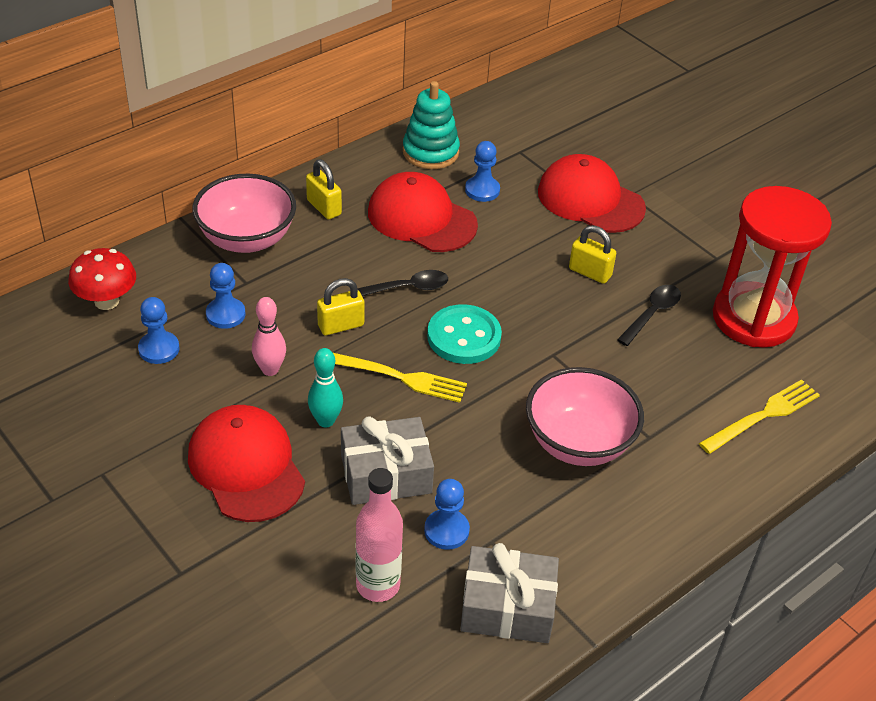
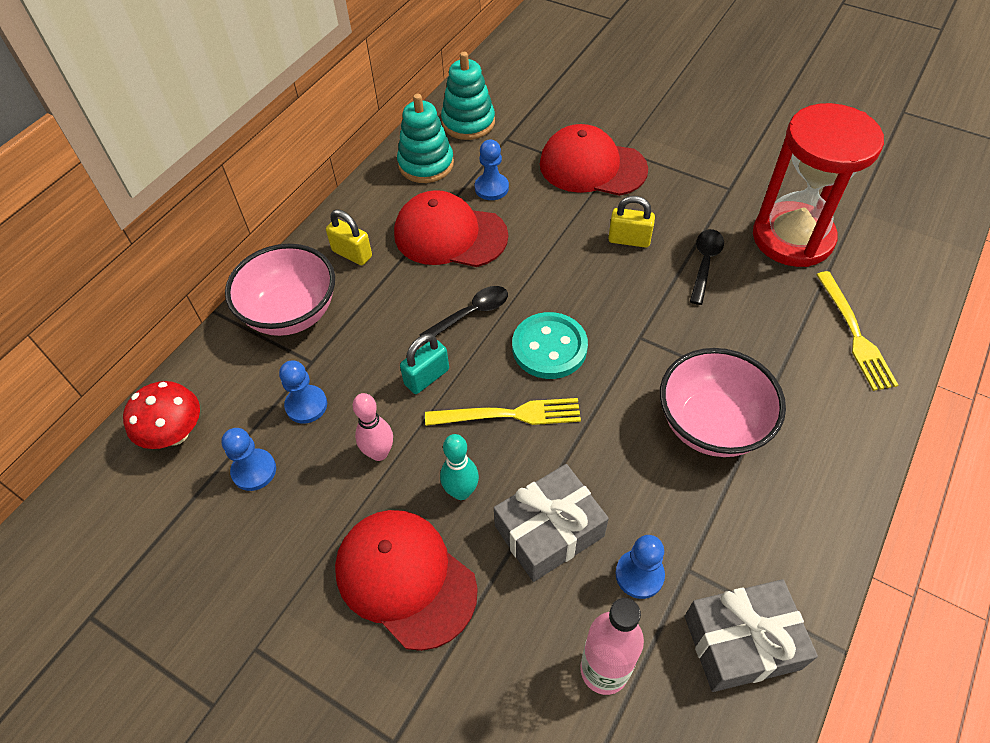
camera: 15 degrees left, 10 degrees up
yellow padlock [317,278,365,336] -> turquoise padlock [400,334,449,394]
yellow fork [699,379,820,454] -> yellow fork turned 135 degrees clockwise [816,271,898,391]
none -> turquoise stacking toy [441,52,495,140]

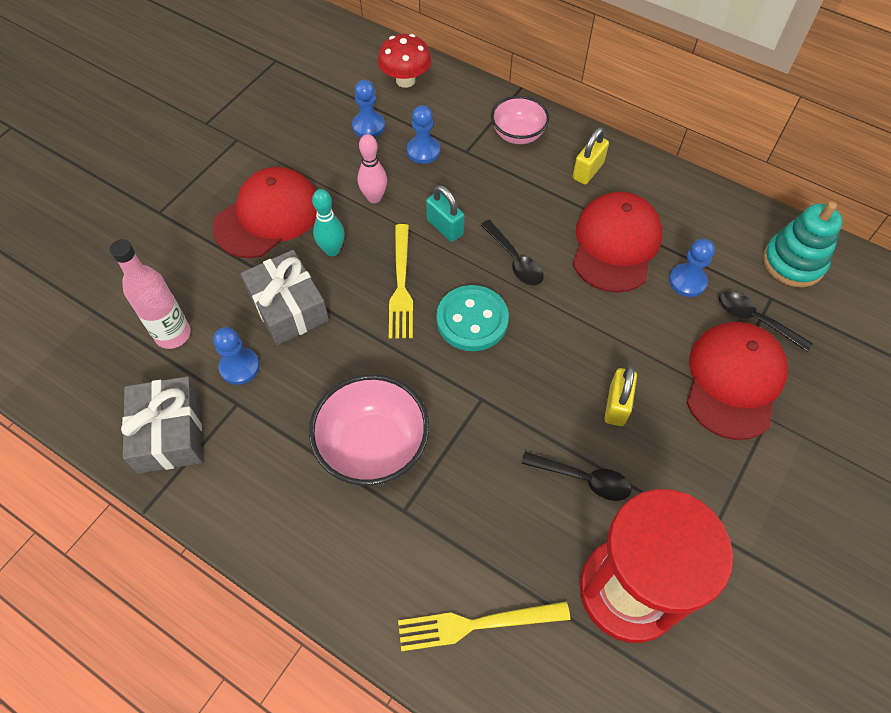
camera: 90 degrees right, 5 degrees up
pink bowl [225,244,335,336] -> pink bowl [491,96,549,144], size x0.63
turquoise stacking toy [397,94,454,183] -> none
none -> black spoon [719,291,813,352]

